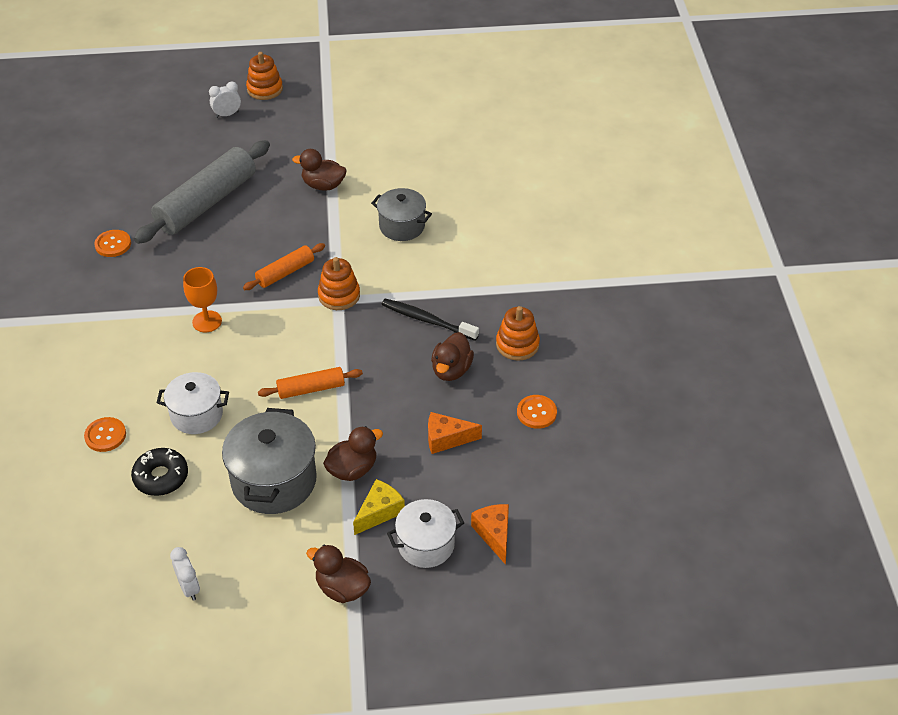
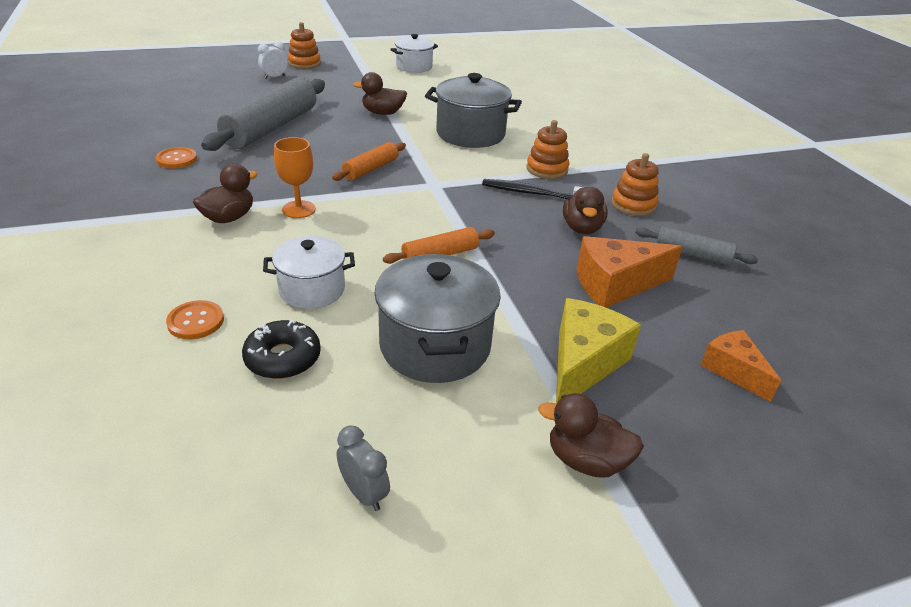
camera: 15 degrees left, 10 degrees down
white clock [170,547,200,601] -> grey clock [337,425,390,511]
orange stacking toy [318,257,360,310] -> orange stacking toy moved to [526,120,569,179]
brown duck [323,426,383,481] -> brown duck moved to [193,163,258,223]
yellow cheese [353,479,405,535] -> yellow cheese [556,298,641,404], size x1.57
grey pot [371,188,432,241] -> grey pot [425,73,522,148], size x1.56
white pot [387,499,464,568] -> white pot moved to [390,34,438,73]
orange cheese [428,412,482,454] -> orange cheese [576,236,683,308], size x1.57
orange button [517,395,557,429] -> grey rolling pin [636,226,758,266]

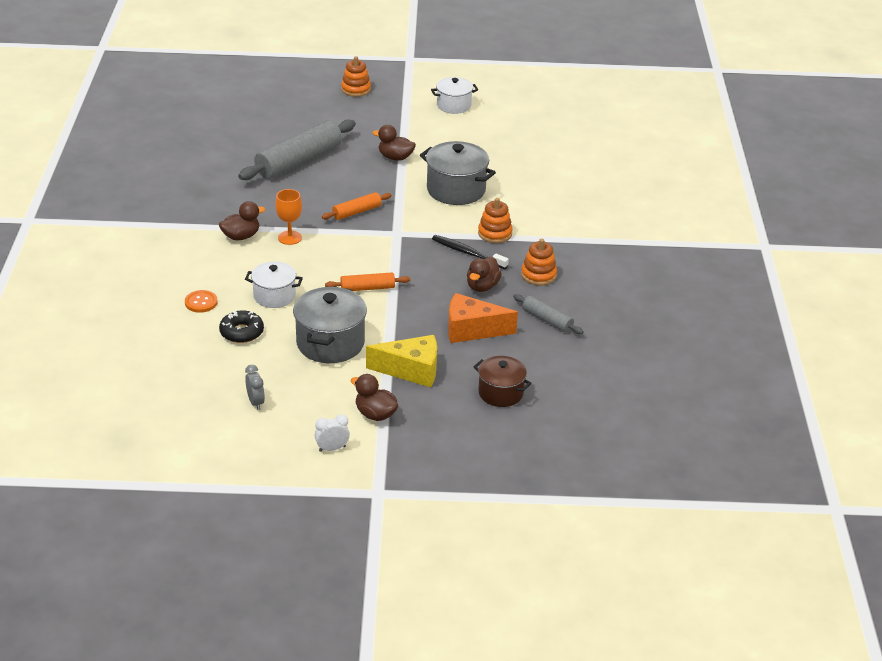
camera: 20 degrees right, 0 degrees up
orange button [156,147,197,168] -> none
white clock [258,41,288,79] -> white clock moved to [315,414,350,452]
yellow cheese [556,298,641,404] -> yellow cheese turned 45 degrees clockwise [366,335,437,387]
orange cheese [700,330,781,402] -> brown pot [474,356,532,407]

